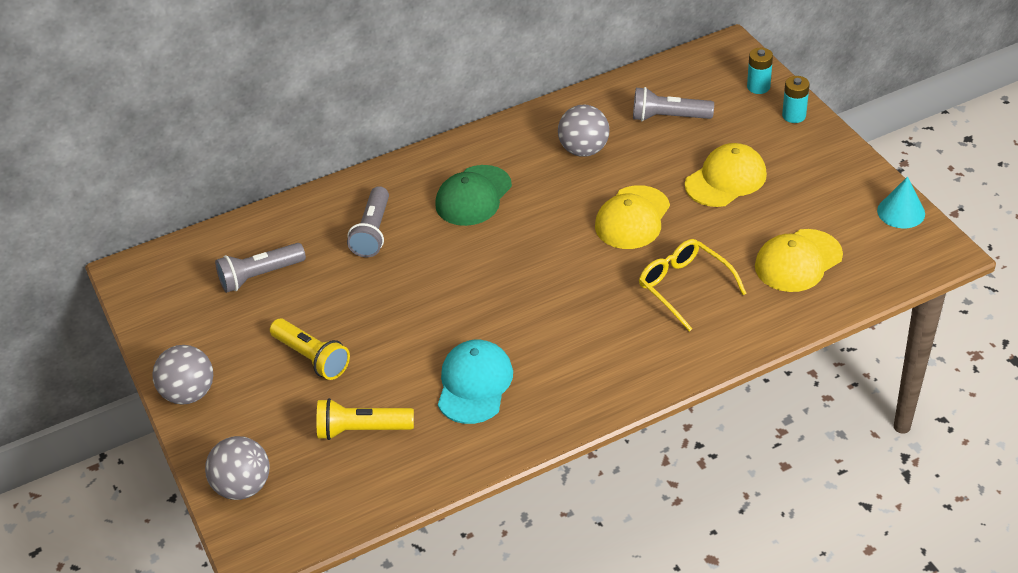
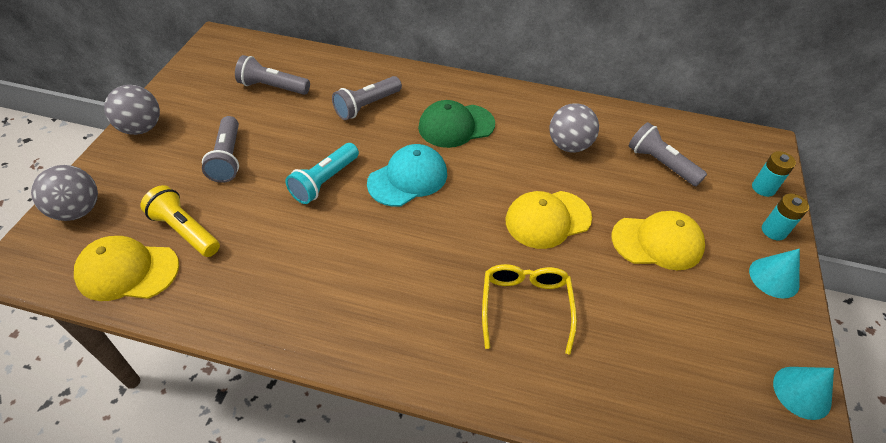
camera: 35 degrees right, 5 degrees up
yellow flashlight [270,319,350,380] -> grey flashlight [202,116,239,183]
turquoise cap [438,340,513,424] -> turquoise cap moved to [367,144,447,207]
yellow cap [755,229,843,292] -> yellow cap moved to [74,236,179,301]
none -> turquoise flashlight [285,143,359,204]
none -> turquoise cone [749,249,800,299]

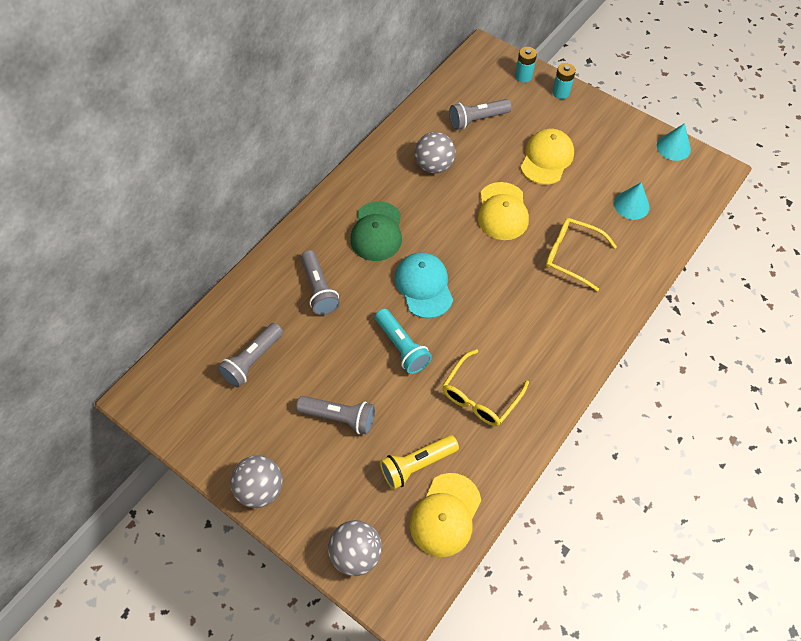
camera: 65 degrees left, 10 degrees up
turquoise cone [749,249,800,299] -> turquoise cone moved to [614,182,650,220]
none -> yellow glasses [442,349,529,426]

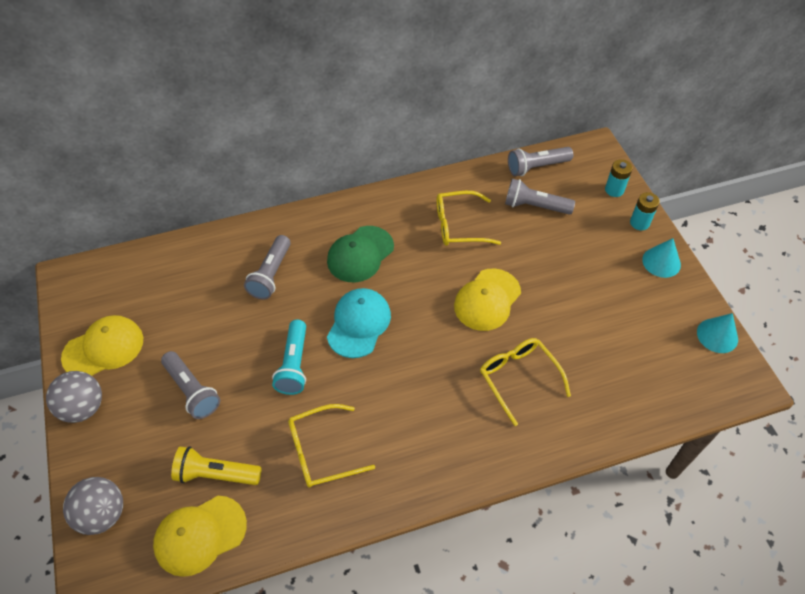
camera: 35 degrees right, 5 degrees down
grey flashlight [217,323,283,388] -> grey flashlight moved to [508,147,573,176]
grey ball [415,132,456,174] -> yellow glasses [437,191,501,246]
yellow cap [520,129,574,185] -> yellow cap moved to [61,315,143,376]
turquoise cone [614,182,650,220] -> turquoise cone moved to [642,238,681,278]

